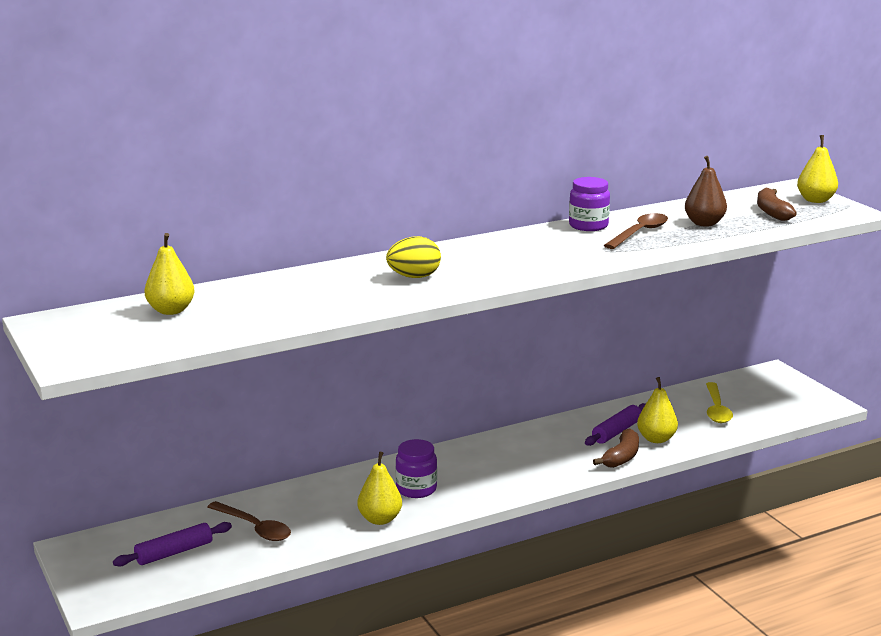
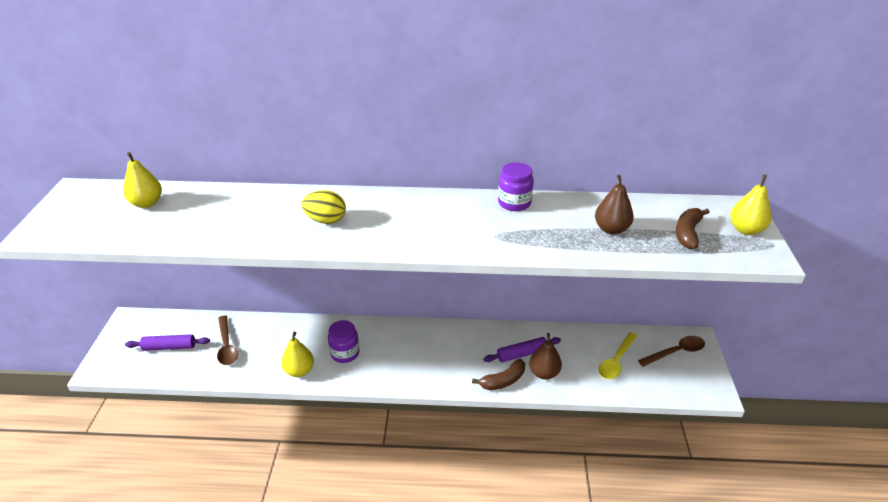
camera: 30 degrees right, 15 degrees up
brown spoon [604,213,668,249] -> brown spoon moved to [638,336,705,367]
yellow pear [637,377,678,443] -> brown pear [529,333,562,380]

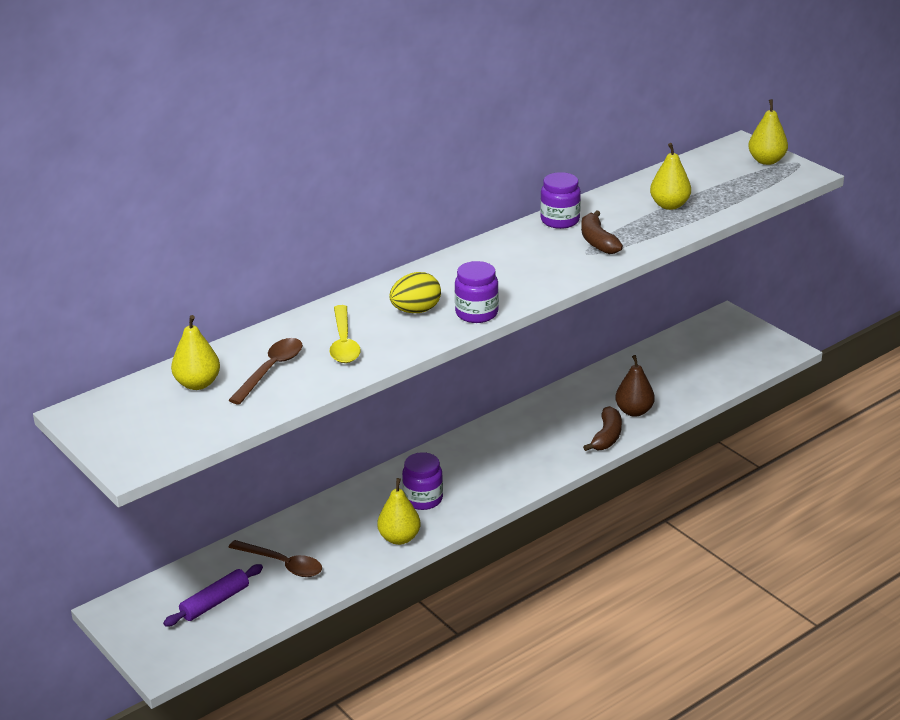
camera: 40 degrees left, 5 degrees down
purple rolling pin [483,337,561,362] -> none
brown pear [595,174,634,235] -> yellow pear [650,143,691,210]
yellow spoon [598,332,637,379] -> yellow spoon moved to [329,305,361,363]
brown spoon [638,336,705,367] -> brown spoon moved to [228,338,303,405]
brown banana [676,208,710,249] -> brown banana moved to [581,210,623,254]
none -> purple jar [455,261,499,323]

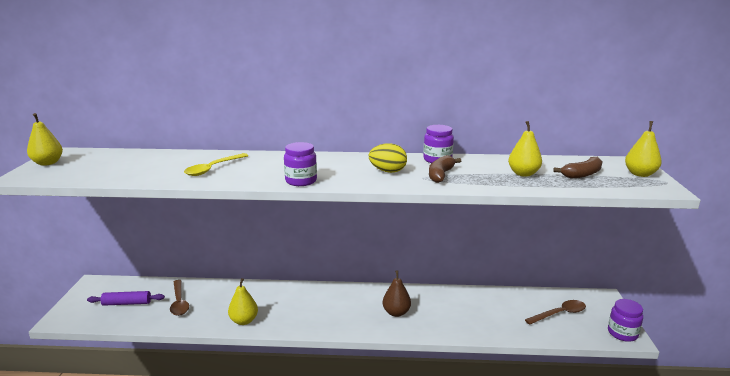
camera: 40 degrees right, 10 degrees down
yellow pear [171,315,220,390] -> yellow pear moved to [27,113,63,166]
brown spoon [228,338,303,405] -> brown spoon moved to [525,300,586,325]
yellow egg [390,272,441,313] -> yellow egg moved to [369,143,407,173]
purple jar [402,452,443,510] -> purple jar moved to [608,299,643,342]
brown banana [583,406,622,451] -> brown banana moved to [553,157,603,178]
brown pear [615,355,655,417] -> brown pear moved to [383,270,411,317]

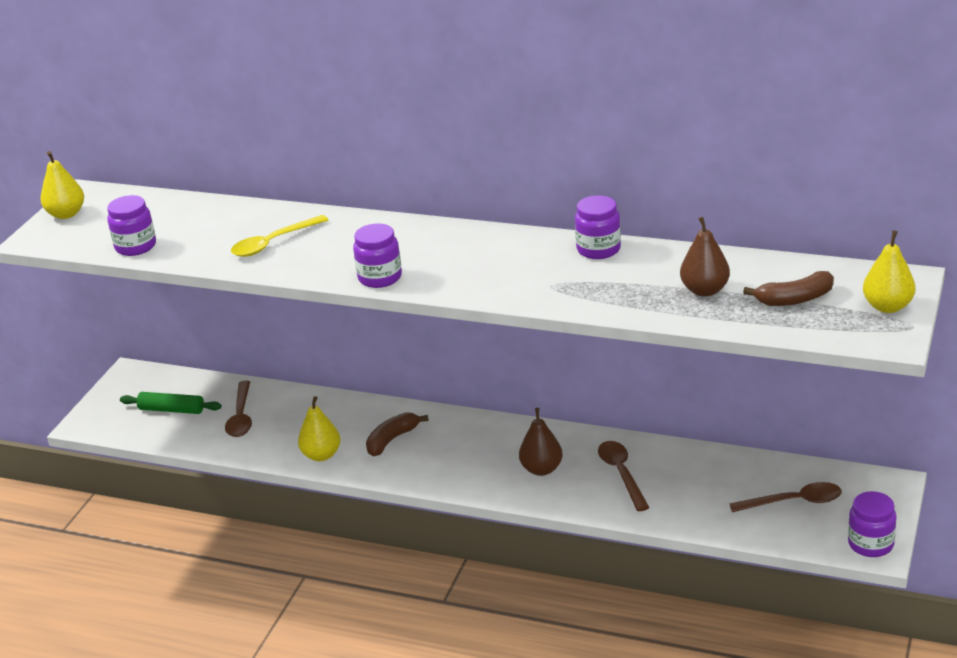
camera: 20 degrees right, 10 degrees up
purple rolling pin [87,291,165,306] -> green rolling pin [120,392,221,414]
yellow egg [369,143,407,173] -> none
brown banana [429,155,461,183] -> brown banana moved to [366,412,429,456]
yellow pear [508,121,542,177] -> brown pear [680,217,730,297]
none -> purple jar [107,195,156,256]
none -> brown spoon [598,441,650,511]

